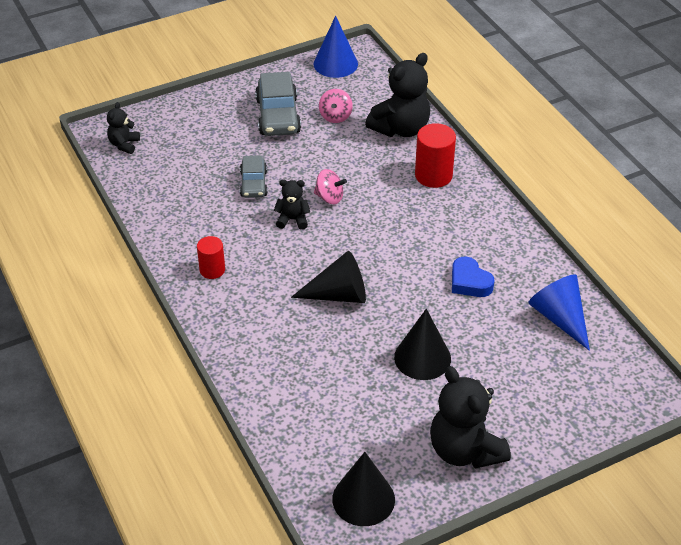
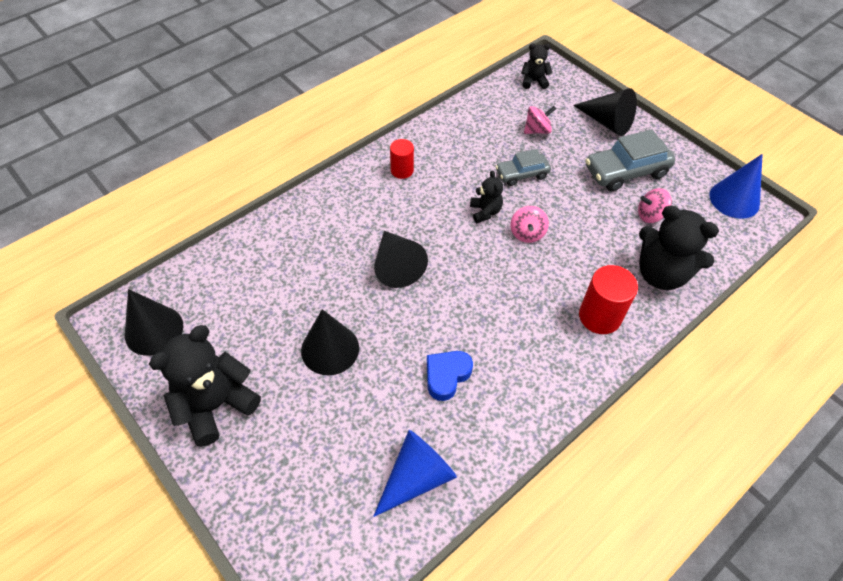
camera: 75 degrees right, 10 degrees up
none -> pink spinning top [524,106,556,134]
none -> black cone [573,88,637,136]

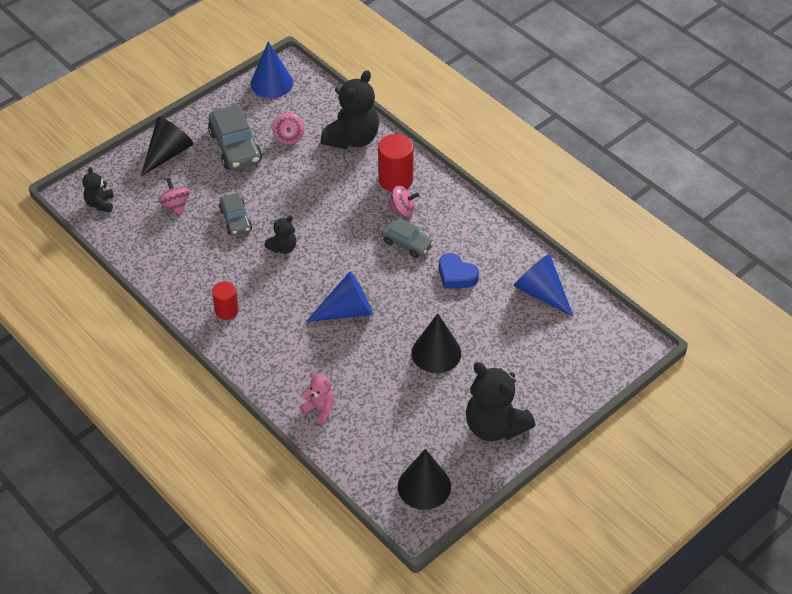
camera: 90 degrees left, 5 degrees down
black cone [374,231,428,288] -> blue cone [306,271,373,322]
black teddy bear [470,170,503,223] -> black teddy bear turned 150 degrees clockwise [264,215,296,254]
pink spinning top [511,206,549,243] -> pink spinning top moved to [387,186,419,217]
none -> pink teddy bear [300,372,335,424]
none -> grey car [382,218,434,258]

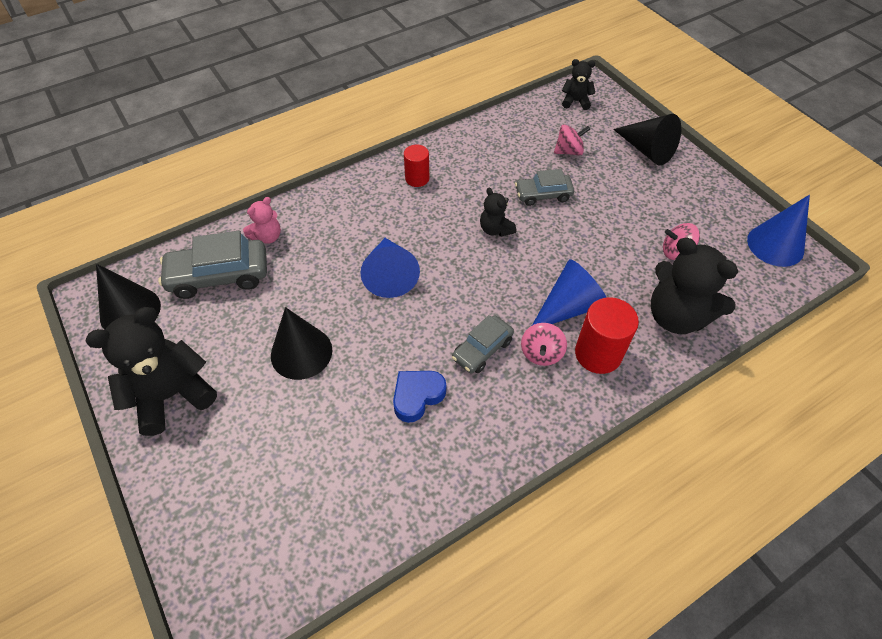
camera: 100 degrees right, 5 degrees up
grey car [208,104,262,170] -> grey car moved to [158,231,267,299]
blue cone [513,254,574,317] -> blue cone moved to [532,259,607,325]

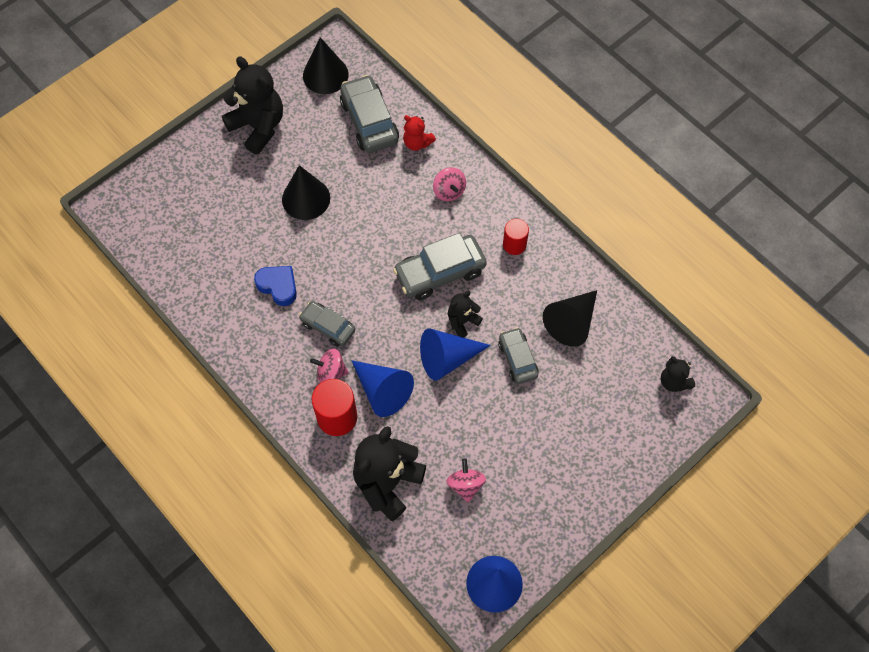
camera: 80 degrees right, 10 degrees up
pink teddy bear [243,197,281,244] -> red teddy bear [403,115,436,151]
blue cone [360,238,420,298] -> blue cone moved to [420,328,491,381]
pink spinning top [554,124,590,156] -> pink spinning top moved to [433,167,466,201]
black teddy bear [562,59,595,110] -> black teddy bear turned 150 degrees clockwise [661,356,695,392]
black cone [613,114,681,165] -> black cone moved to [543,290,597,347]
none -> grey car [393,233,487,300]

